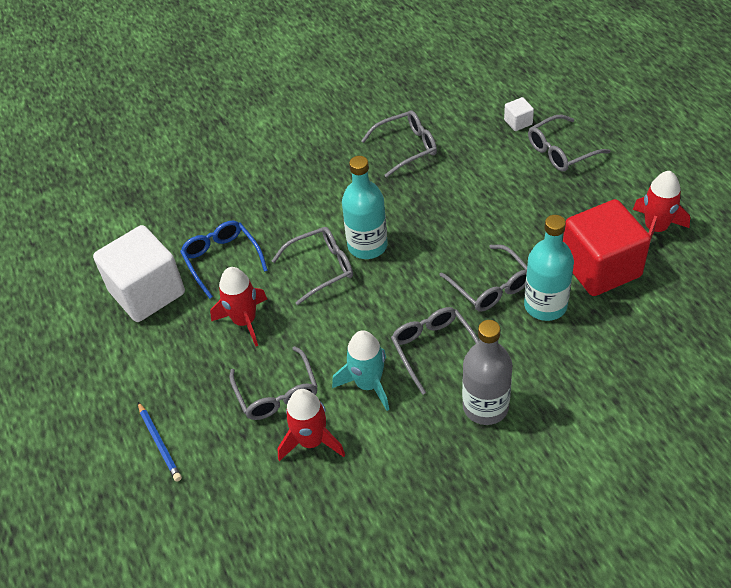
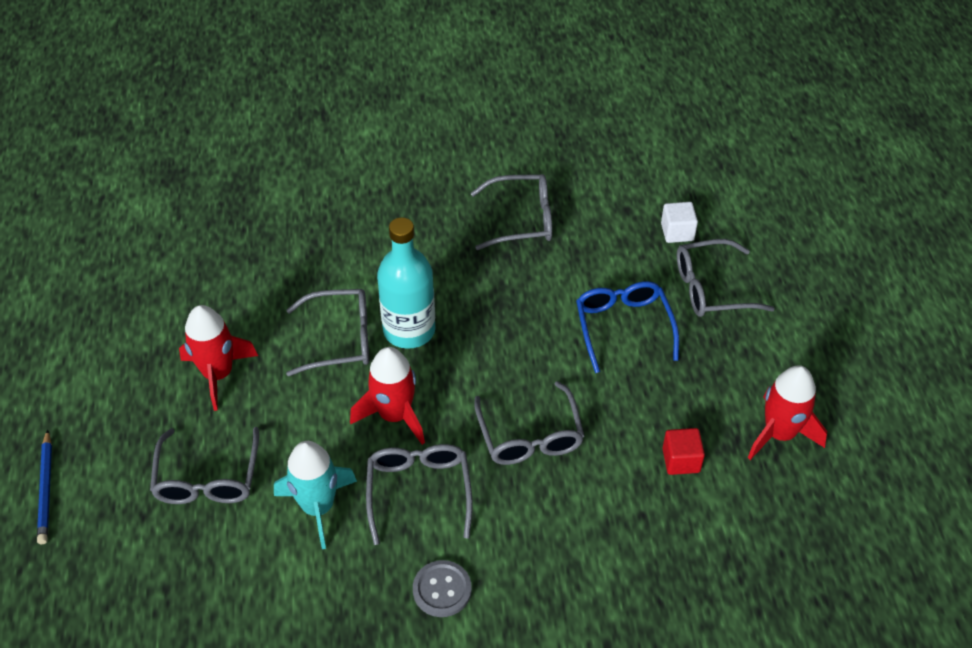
camera: 15 degrees right, 0 degrees up
white cube [93,225,185,322] -> none
blue glasses [180,220,268,299] -> blue glasses moved to [576,281,679,373]
red rocket [277,389,345,461] -> red rocket moved to [350,347,425,445]
grey bottle [462,320,512,425] -> grey button [413,560,472,617]
turquoise bottle [524,215,574,321] -> none
red cube [563,199,651,296] -> red cube [662,428,705,475], size x0.41

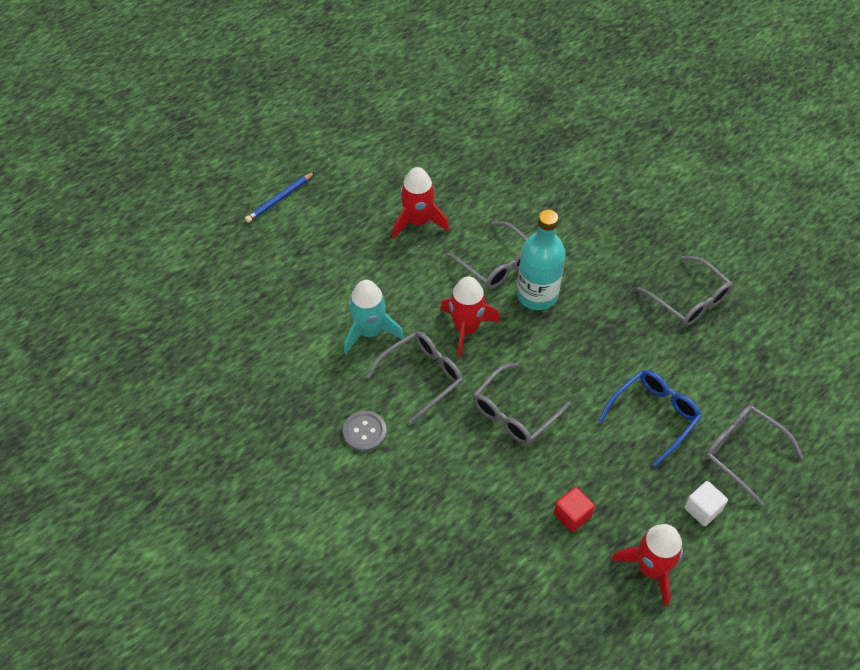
camera: 55 degrees right, 5 degrees up
grey glasses [150,427,259,504] -> none
white cube [661,202,698,243] -> white cube moved to [684,481,728,526]

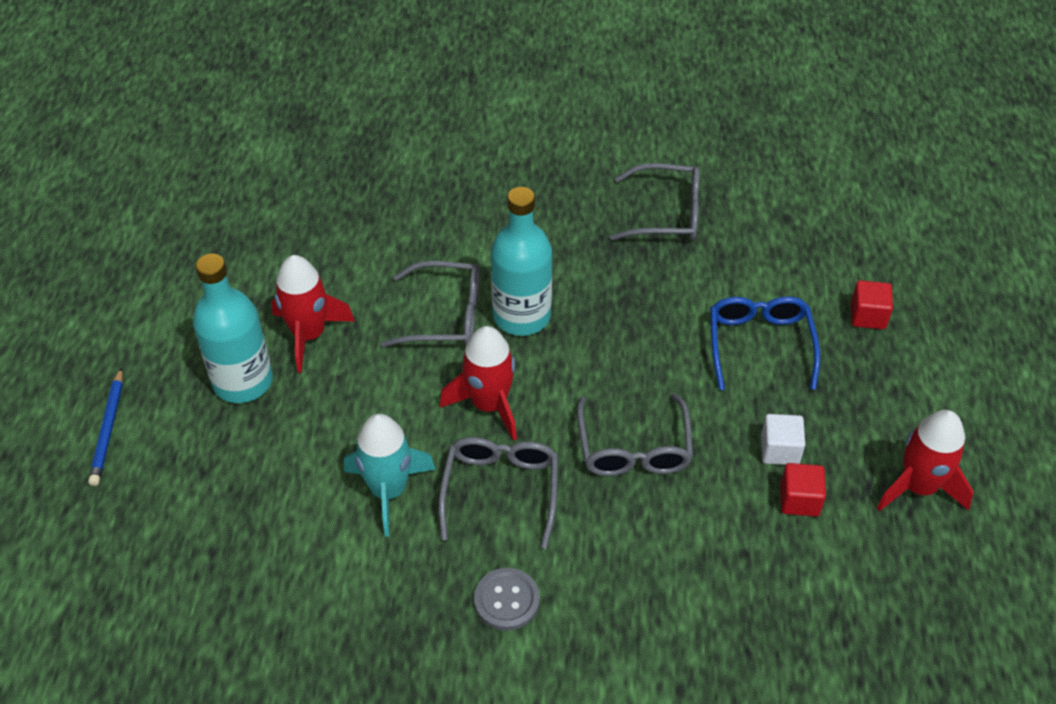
camera: 45 degrees left, 5 degrees down
white cube [684,481,728,526] -> white cube moved to [761,414,805,465]
grey glasses [705,406,804,506] -> red cube [851,280,893,329]
none -> turquoise bottle [193,254,273,403]

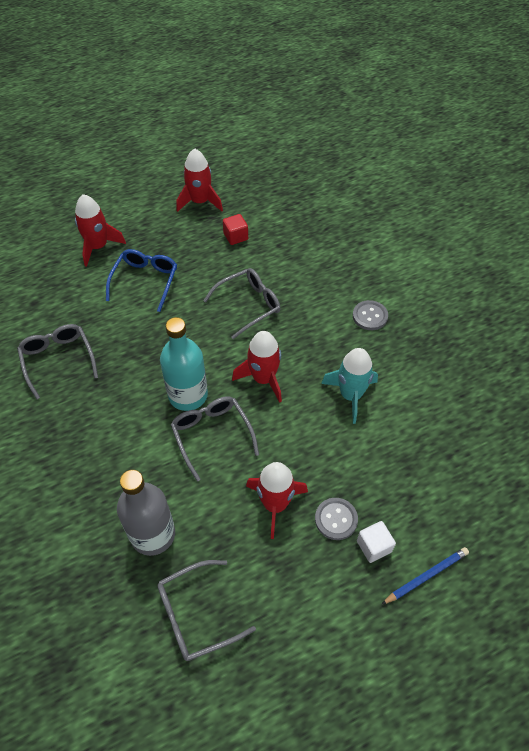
camera: 120 degrees left, 5 degrees up
turquoise bottle [193,254,273,403] -> grey button [315,498,358,540]
grey glasses [438,437,558,549] -> grey glasses moved to [157,560,256,661]
blue glasses [710,296,820,391] -> blue glasses turned 135 degrees clockwise [106,249,177,312]
white cube [761,414,805,465] -> white cube moved to [357,521,396,563]
red cube [851,280,893,329] -> red rocket [75,194,126,267]
none -> grey bottle [117,470,175,556]

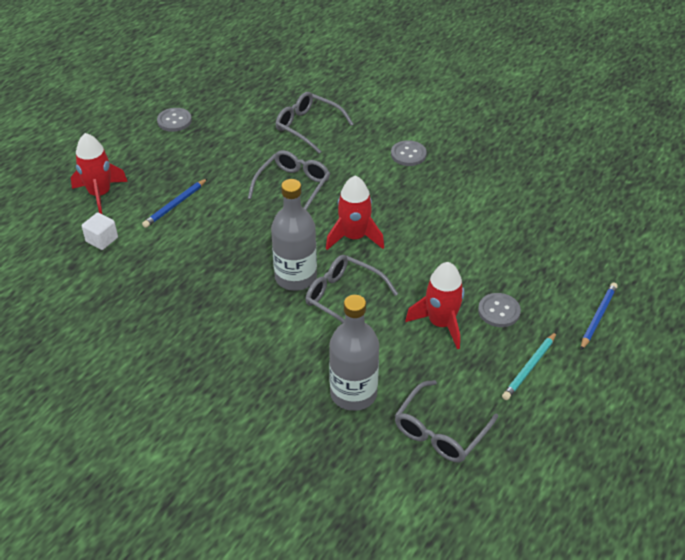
camera: 30 degrees left, 10 degrees down
grey glasses [17,324,98,399] -> grey glasses moved to [276,92,354,154]
blue glasses [106,249,177,312] -> blue pencil [142,178,208,228]
turquoise bottle [160,317,208,411] -> grey bottle [271,179,317,291]
red rocket [176,148,223,212] -> grey button [157,108,192,132]
red cube [223,214,248,245] -> none
turquoise rocket [321,348,378,424] -> none
white cube [357,521,396,563] -> white cube moved to [82,212,118,250]
none -> turquoise pencil [502,332,557,400]

